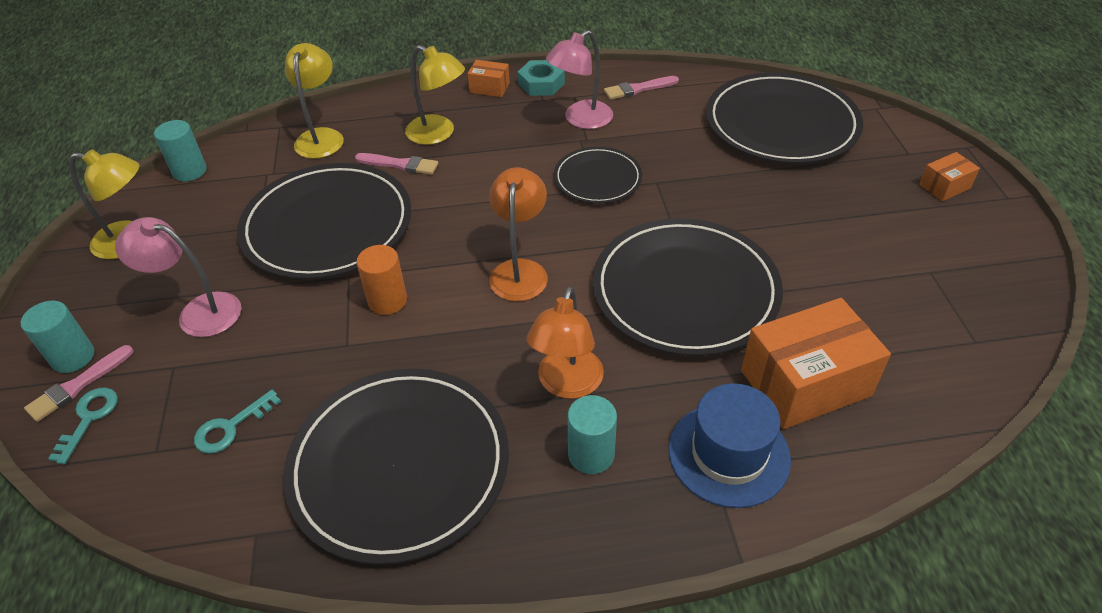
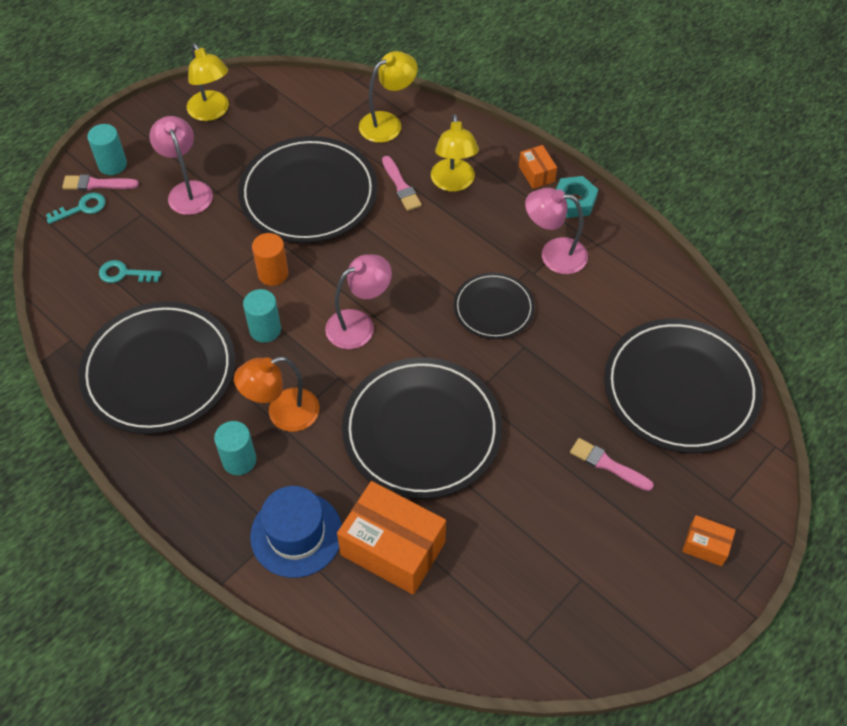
camera: 50 degrees right, 10 degrees up
turquoise cylinder [154,120,207,181] -> turquoise cylinder moved to [243,289,281,343]
orange lamp [489,167,548,301] -> pink lamp [325,254,392,349]
pink brush [604,76,679,100] -> pink brush moved to [570,438,654,491]

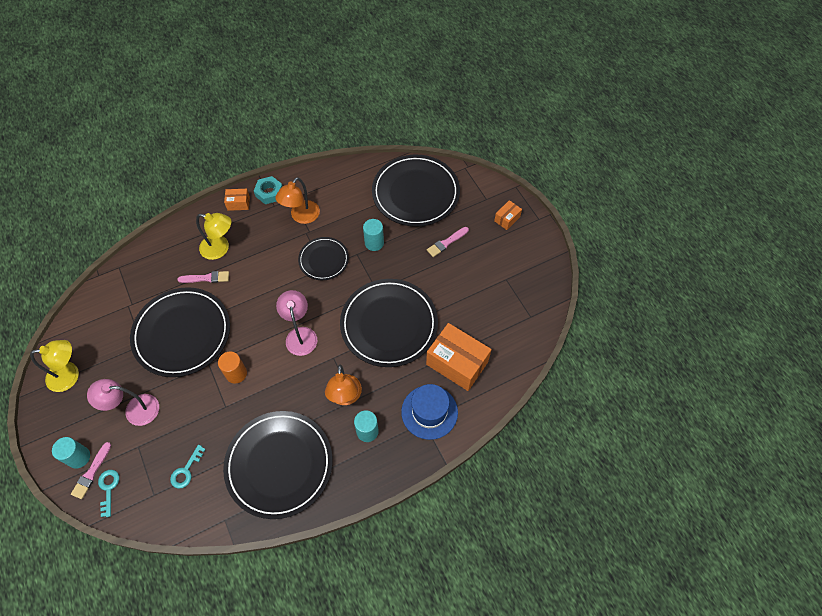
camera: 70 degrees left, 5 degrees up
turquoise cylinder [243,289,281,343] -> turquoise cylinder moved to [363,219,384,251]
orange box [337,481,446,595] -> orange box turned 75 degrees clockwise [426,323,492,391]
yellow lamp [359,51,418,143] -> none
pink lamp [525,188,588,274] -> orange lamp [275,177,320,224]

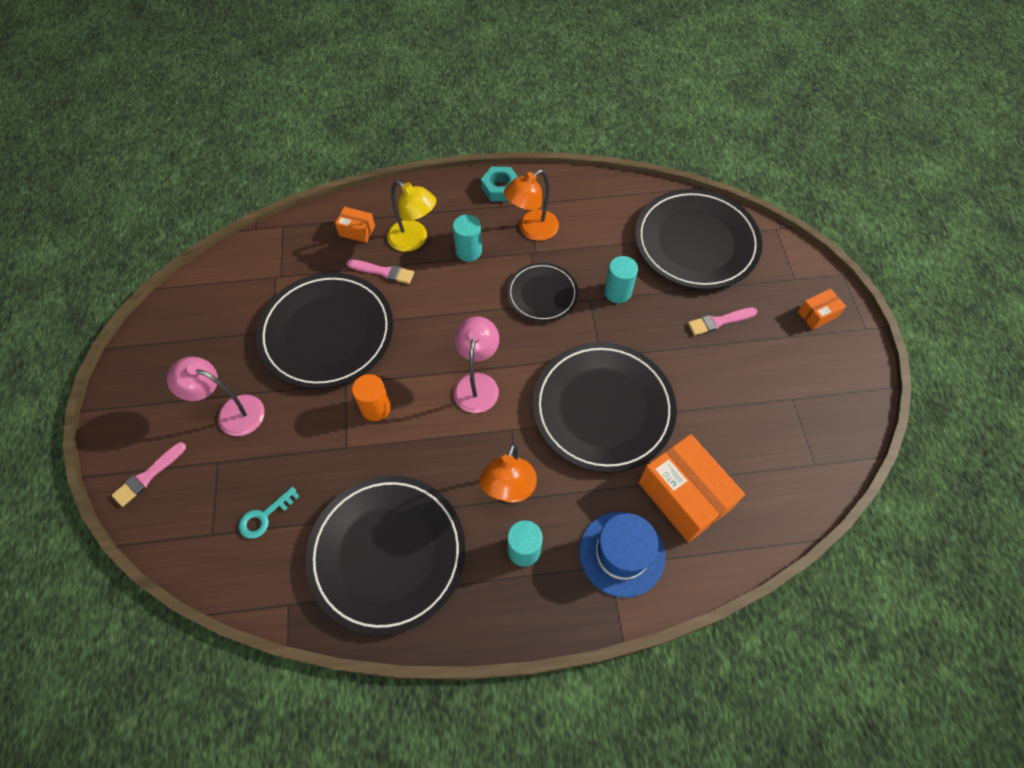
camera: 20 degrees right, 0 degrees up
yellow lamp [30,340,79,392] -> none
turquoise cylinder [52,437,90,469] -> turquoise cylinder moved to [453,215,482,262]
turquoise key [98,470,119,517] -> none
orange box [224,189,250,211] -> orange box moved to [335,207,375,243]

